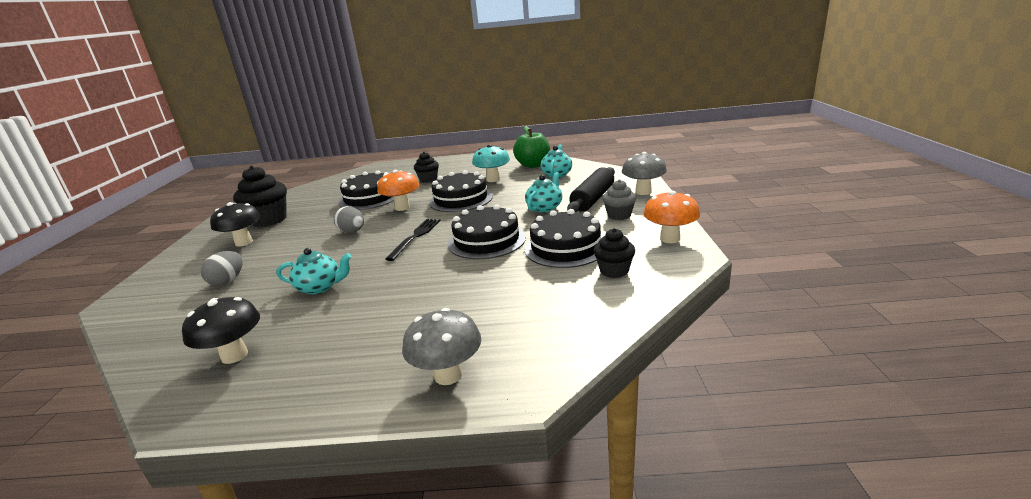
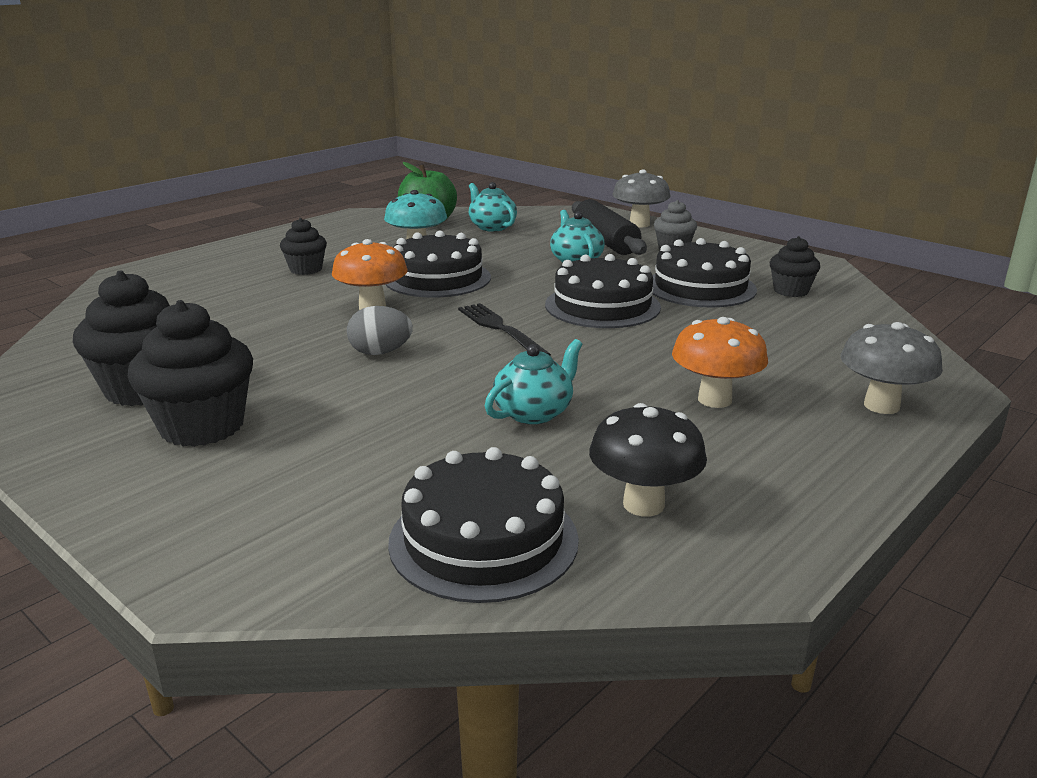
camera: 50 degrees left, 0 degrees up
grey egg [201,251,243,286] -> none
black mushroom [210,202,261,247] -> black cupcake [128,300,253,447]
black cake [339,171,394,210] -> black cake moved to [388,447,579,603]
orange mushroom [643,191,700,243] -> orange mushroom moved to [672,317,768,408]

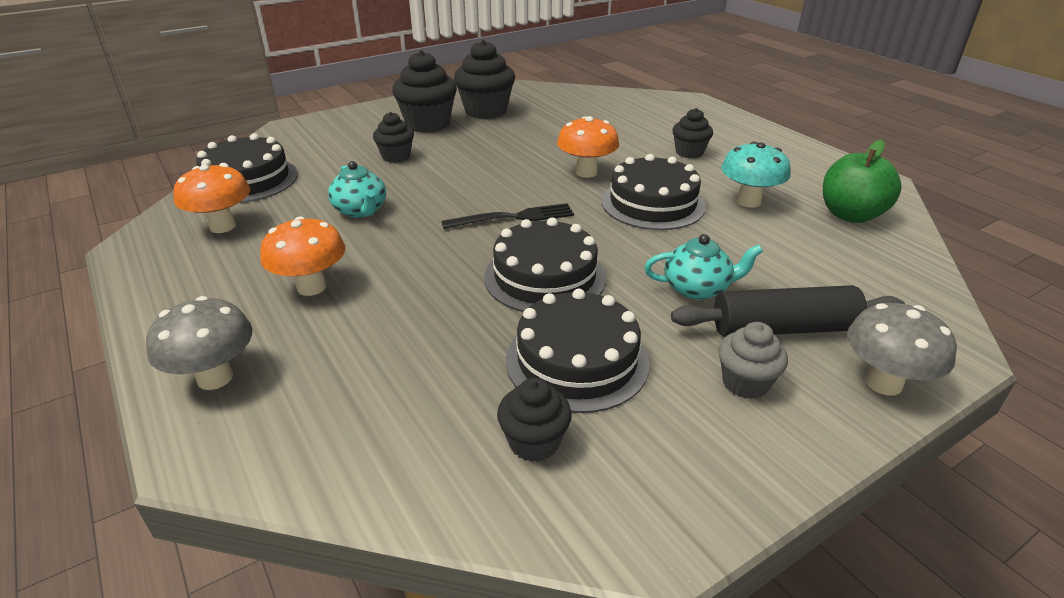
camera: 105 degrees right, 10 degrees up
grey egg [347,306,413,355] -> none
turquoise teapot [469,182,517,232] -> none
black mushroom [589,403,707,517] -> orange mushroom [173,164,250,233]
none -> black cupcake [373,112,414,163]

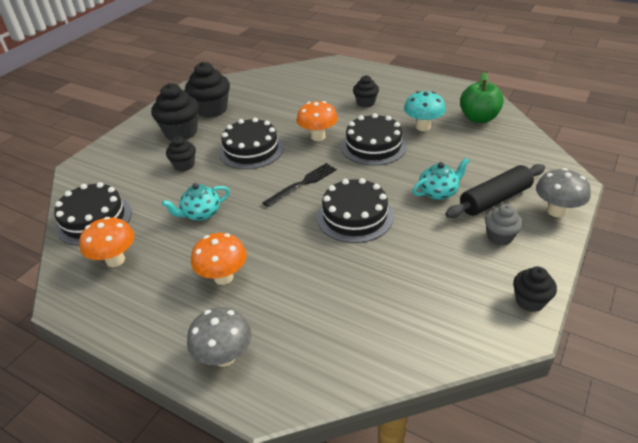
camera: 25 degrees left, 5 degrees up
turquoise teapot [328,161,386,218] -> turquoise teapot turned 120 degrees clockwise [162,183,230,221]
black cupcake [497,378,572,462] -> black cupcake moved to [513,267,557,312]
black cake [506,289,649,413] -> black cake moved to [219,118,284,169]

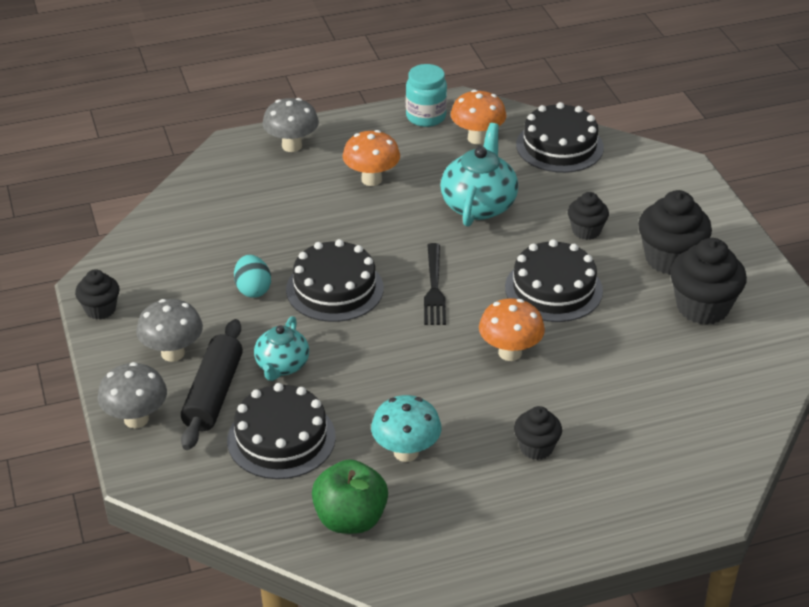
camera: 130 degrees right, 0 degrees up
turquoise teapot [162,183,230,221] -> turquoise teapot [440,123,518,227], size x1.58
black cake [341,113,407,166] -> black cake moved to [227,383,336,479]
grey cupcake [485,204,523,246] -> grey mushroom [136,299,203,362]
none -> turquoise egg [234,255,271,298]
none -> turquoise jar [406,64,447,127]

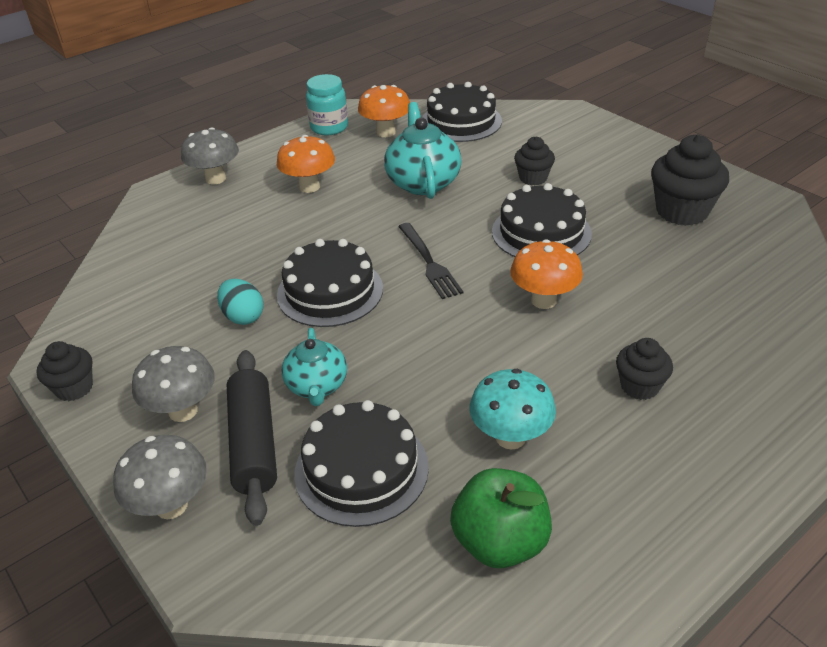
camera: 20 degrees left, 0 degrees up
black cupcake [638,190,712,275] -> none

